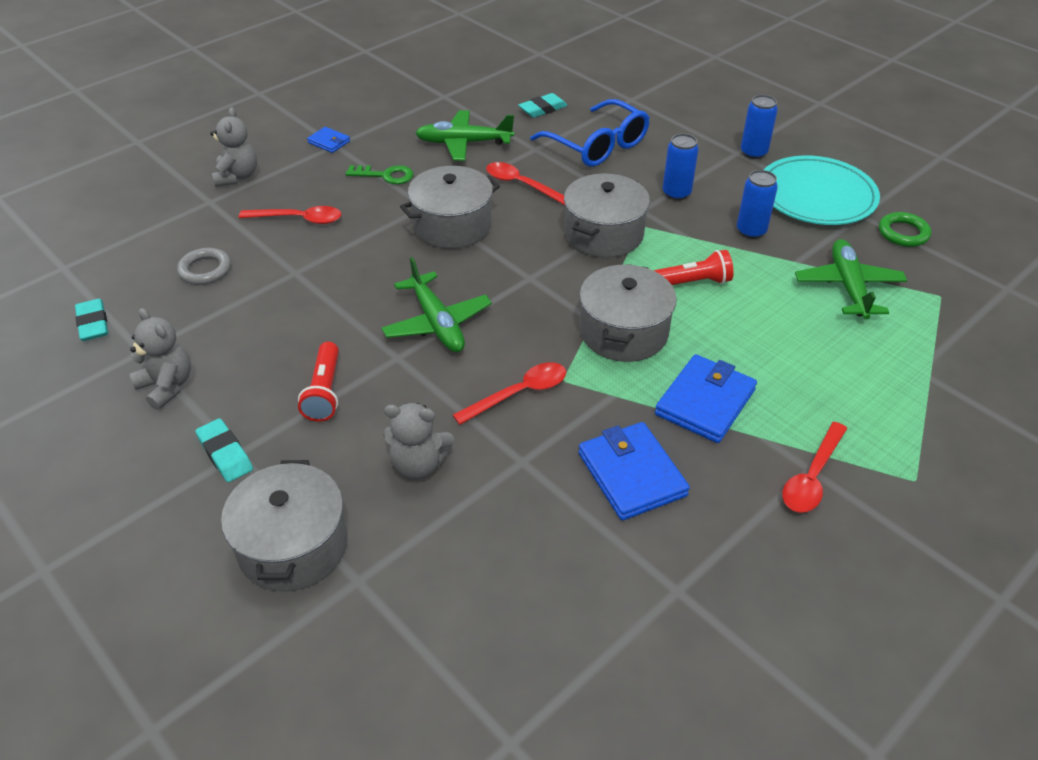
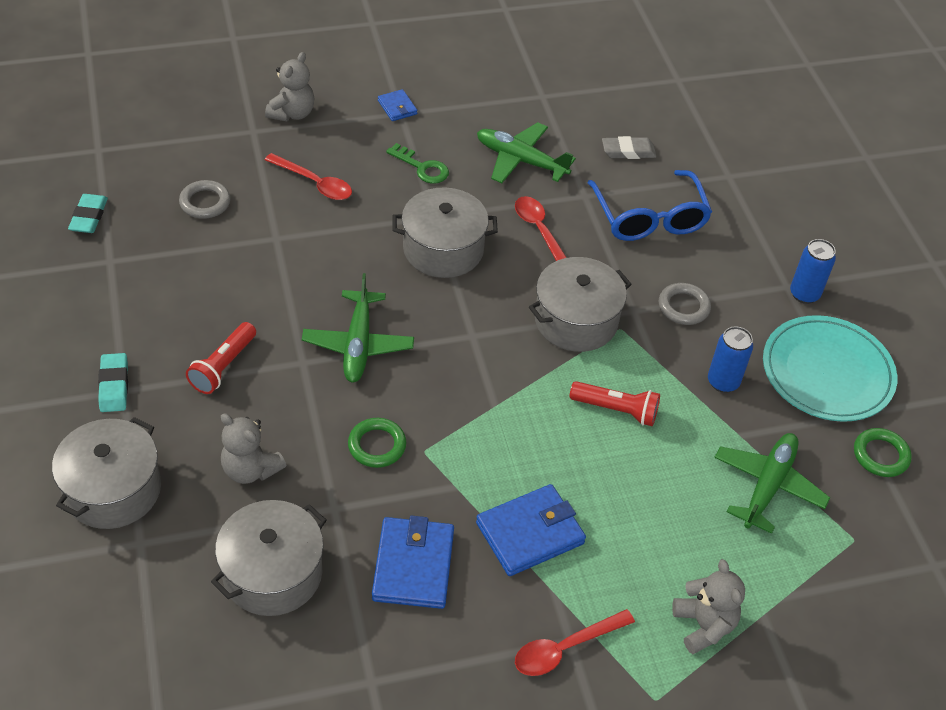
camera: 25 degrees right, 5 degrees up
grey teddy bear [129,308,191,410] -> grey teddy bear moved to [672,559,745,654]
red spoon [453,362,566,425] -> green ring [348,418,406,468]
turquoise eraser [519,93,568,118] -> grey eraser [602,136,657,159]
grey pot [579,264,677,362] -> grey pot moved to [211,500,327,616]
blue can [663,134,699,200] -> grey ring [659,283,711,325]

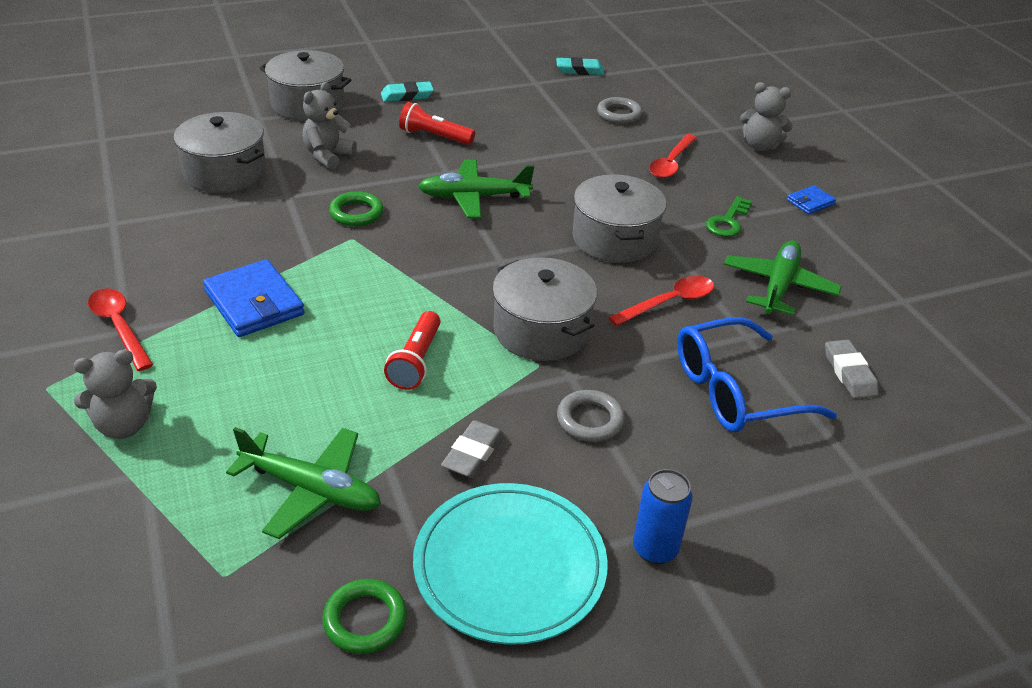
camera: 85 degrees right, 10 degrees down
blue wallet [372,516,454,609] -> none
blue can [708,326,753,393] -> grey eraser [441,420,503,478]

